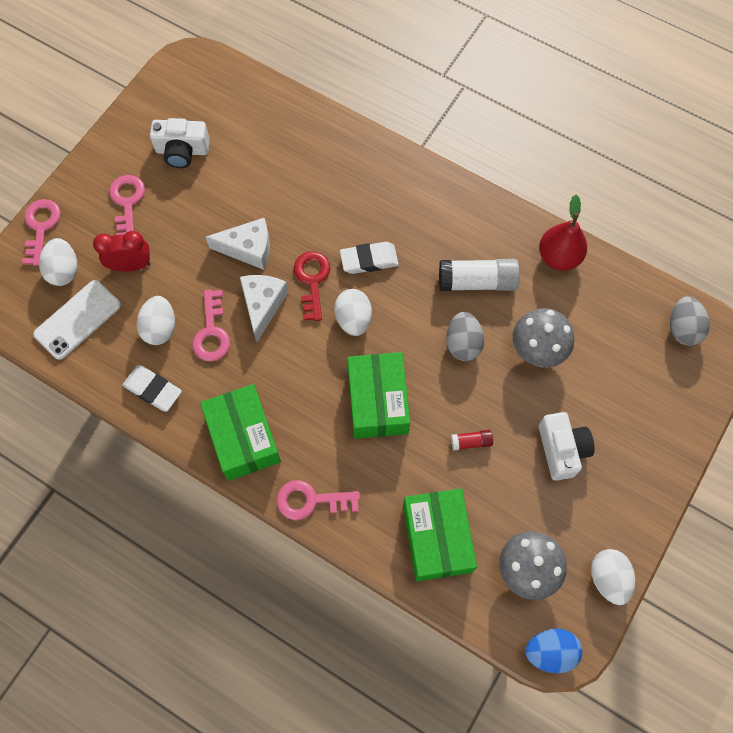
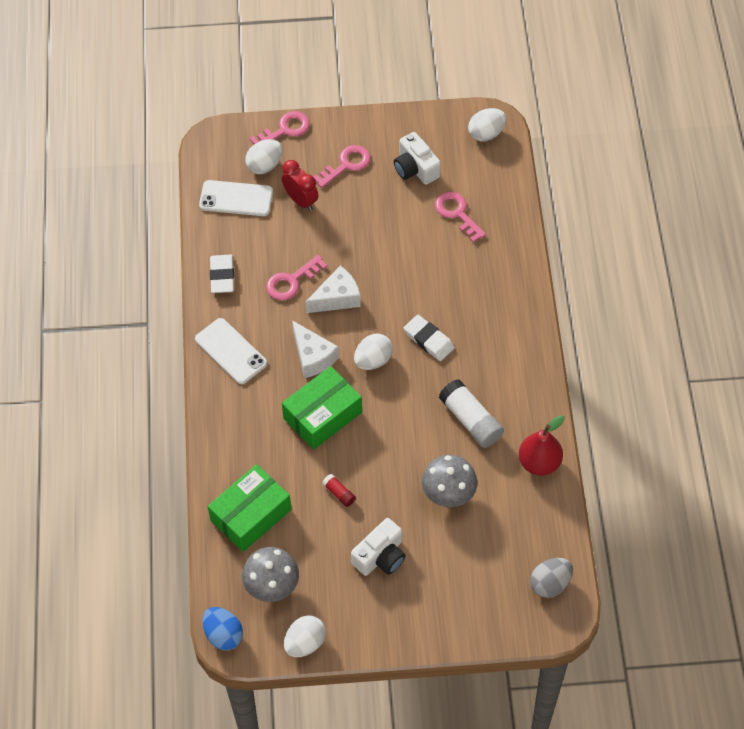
camera: 55 degrees right, 10 degrees down
white egg [137,296,175,345] -> white egg moved to [468,108,506,141]
green box [200,384,281,481] -> white phone [195,318,267,384]
white cheese [206,218,270,270] -> white cheese moved to [292,320,339,378]
pink key [276,480,360,520] -> pink key moved to [435,192,486,242]
red key [294,251,330,321] -> none
grey egg [446,312,484,361] -> none

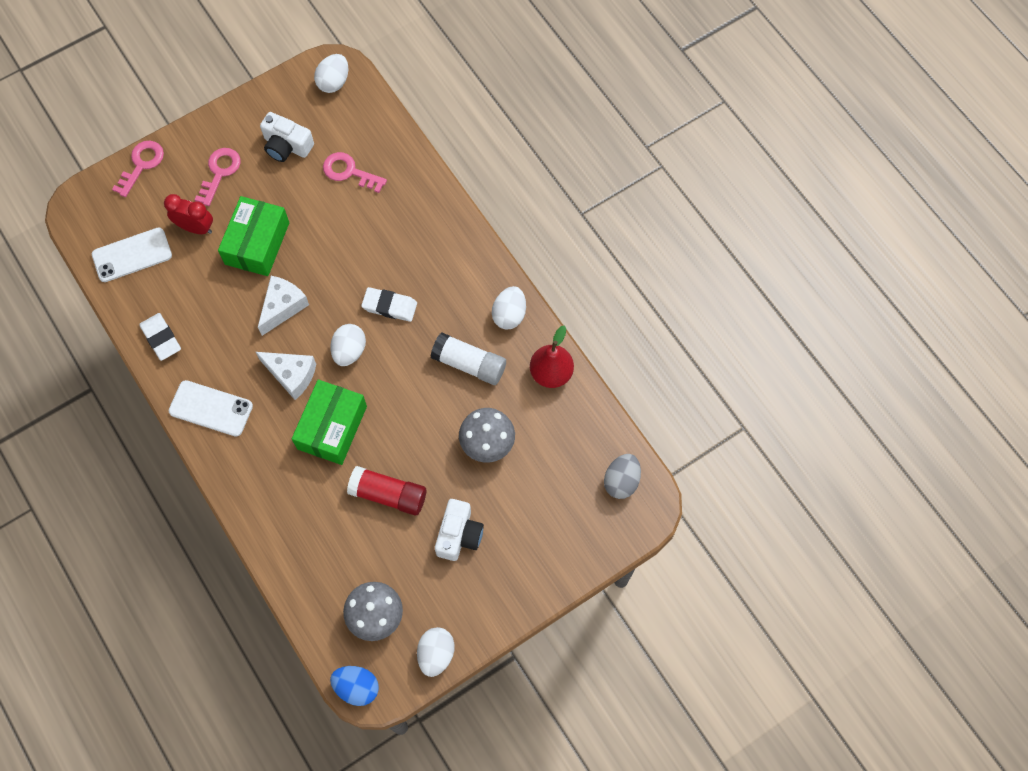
camera: 30 degrees left, 10 degrees up
green box [208,464,292,552] -> green box moved to [218,196,289,276]
white egg [245,139,282,174] -> white egg moved to [492,286,526,330]
pink key [266,255,327,300] -> none
red glue stick [322,474,356,507] -> red glue stick [347,466,426,515], size x2.04

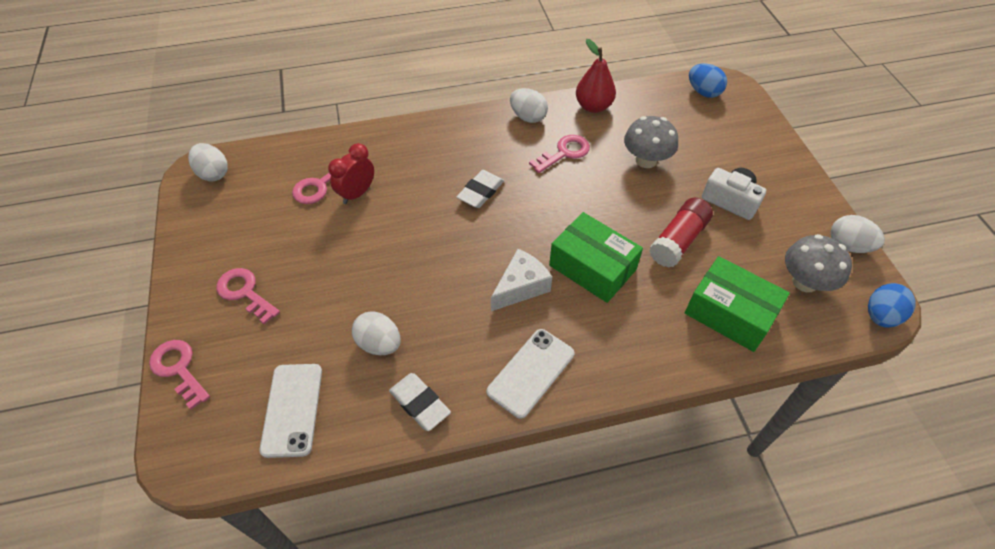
camera: 70 degrees left, 15 degrees down
white eraser [139,313,181,361] -> white eraser turned 60 degrees clockwise [389,373,451,431]
red clock [164,194,213,234] -> red clock moved to [328,143,374,204]
green box [218,196,289,276] -> green box moved to [685,256,790,352]
white cheese [258,276,309,336] -> none
white camera [260,112,314,162] -> none
white egg [330,324,366,366] -> white egg moved to [352,311,401,355]
white glue stick [430,332,506,385] -> pink key [529,135,590,173]
grey egg [604,454,641,499] -> blue egg [689,64,727,98]

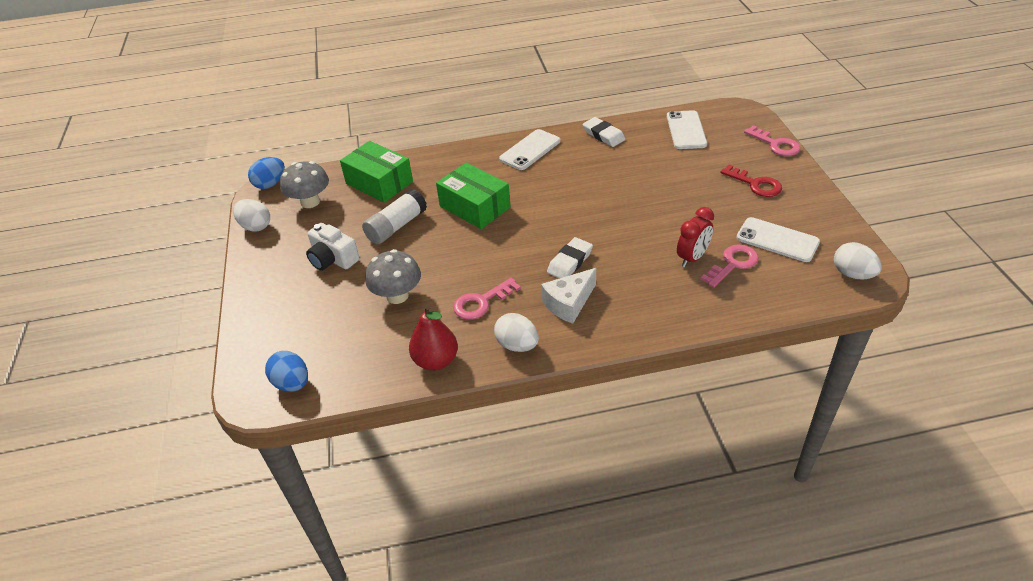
camera: 175 degrees left, 10 degrees down
pink key [216,268,280,325] -> red key [720,164,782,197]
white egg [352,311,401,355] -> none
white cheese [491,249,552,311] -> white cheese moved to [541,268,596,324]
red glue stick [649,198,713,268] -> white glue stick [362,189,427,244]
none -> white phone [736,217,820,262]

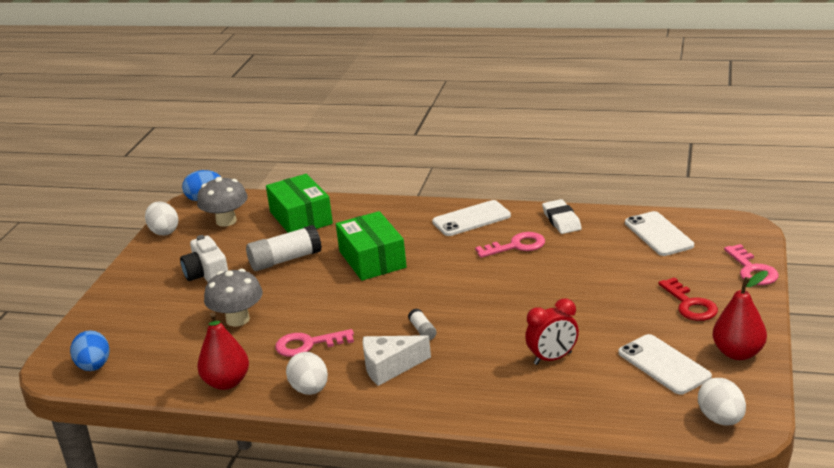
camera: 25 degrees right, 15 degrees down
white eraser [547,237,593,279] -> white glue stick [408,309,437,340]
white phone [667,110,707,149] -> white phone turned 45 degrees counterclockwise [625,211,694,256]
pink key [701,244,759,288] -> pink key moved to [475,232,545,258]
none -> red pear [713,271,768,360]

